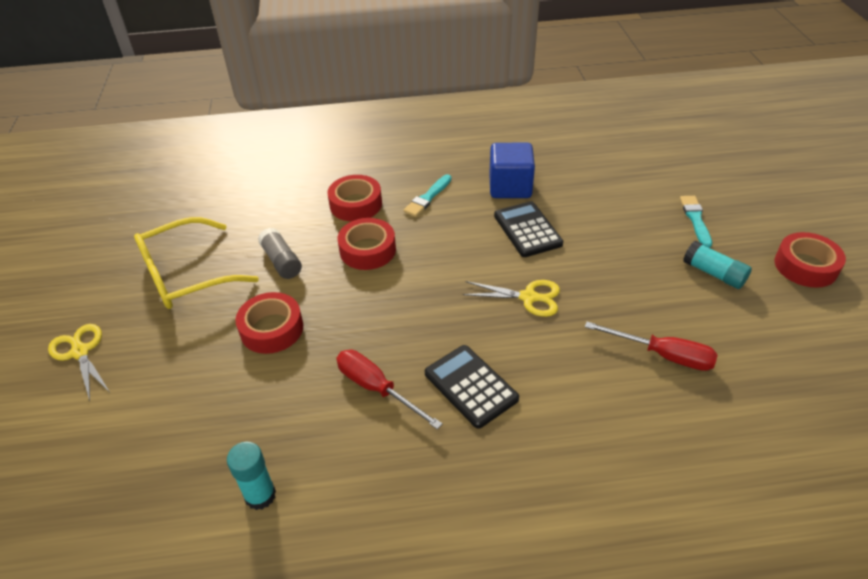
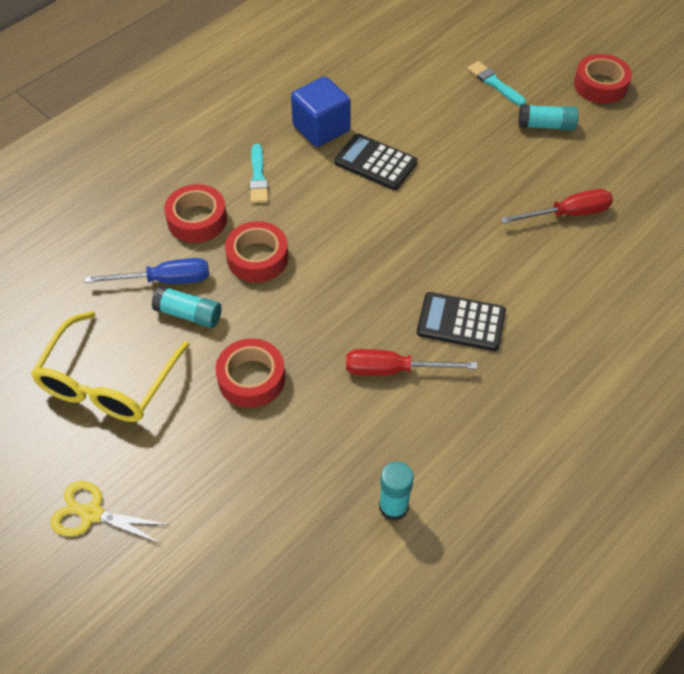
camera: 40 degrees left, 10 degrees up
grey glue stick [258,228,302,279] -> turquoise glue stick [151,285,222,328]
yellow scissors [463,280,560,317] -> none
none -> blue screwdriver [85,258,209,284]

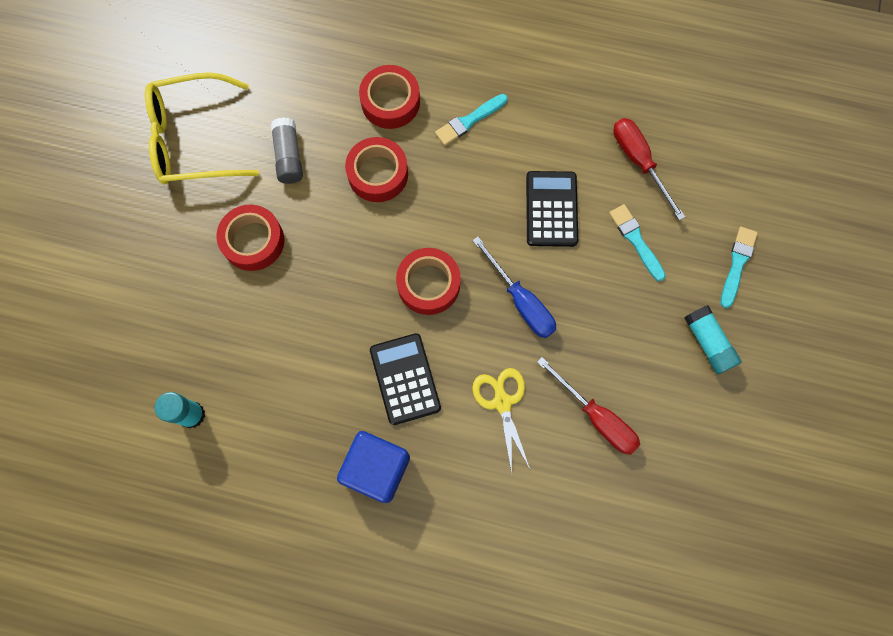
camera: 60 degrees right, 20 degrees up
yellow scissors [50,481,170,544] -> yellow scissors moved to [472,368,530,473]
blue screwdriver [85,258,209,284] -> blue screwdriver moved to [472,237,556,338]
turquoise glue stick [151,285,222,328] -> grey glue stick [270,117,303,184]
blue cube [291,77,351,147] -> blue cube moved to [337,431,410,503]
red screwdriver [346,349,477,376] -> red screwdriver moved to [613,118,685,220]
red tape [574,54,632,104] -> red tape moved to [396,248,461,315]
none -> turquoise brush [609,204,666,281]

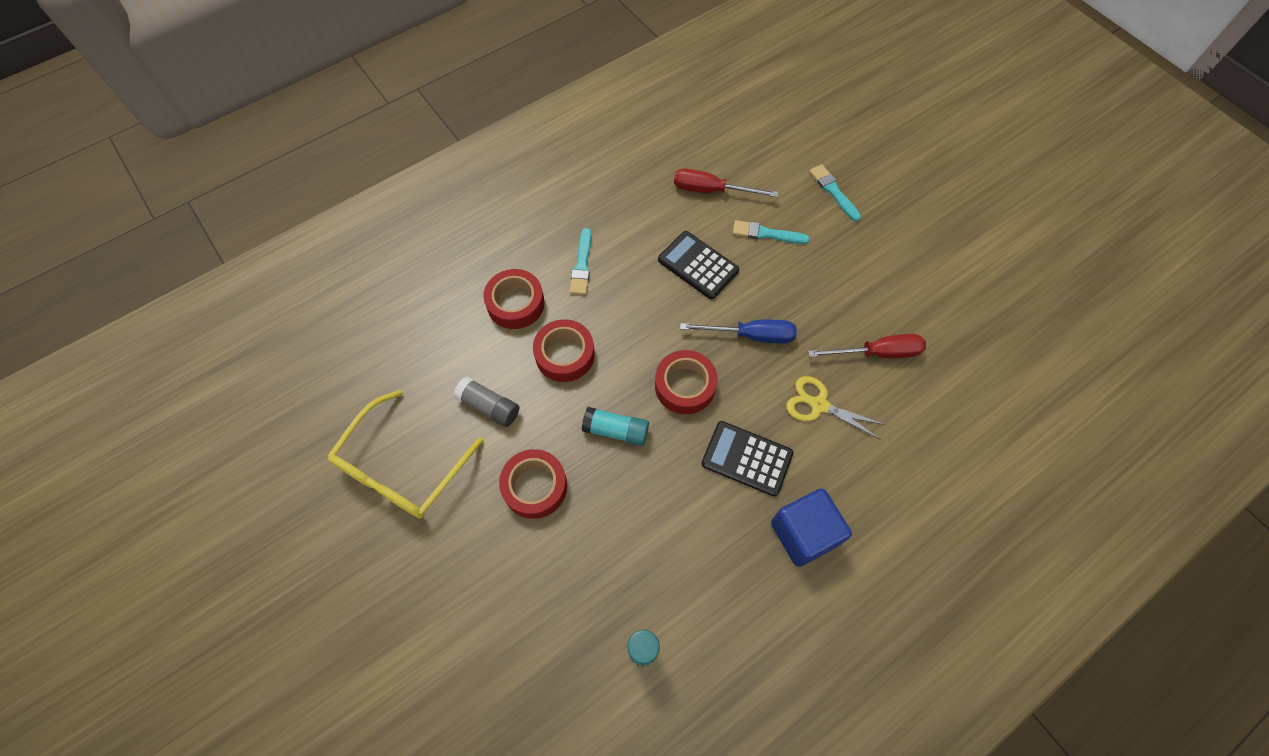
camera: 50 degrees left, 10 degrees down
turquoise glue stick [684,305,742,374] -> turquoise glue stick moved to [582,407,649,446]

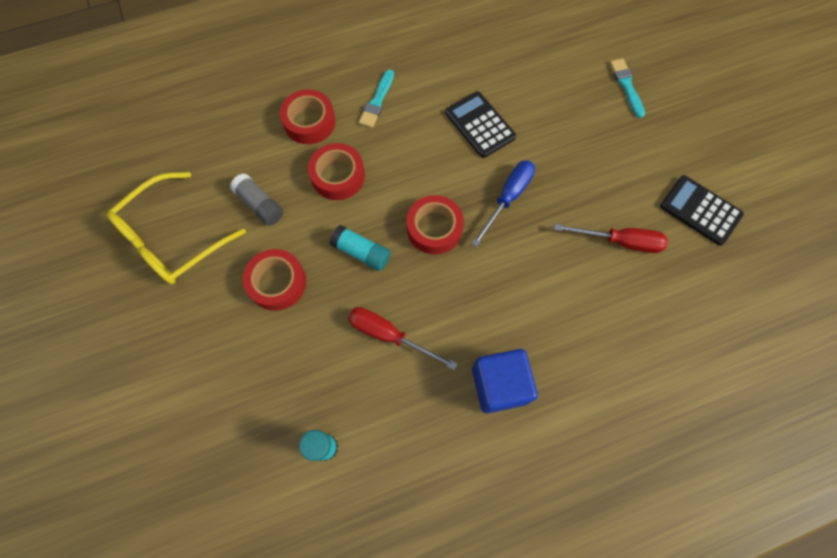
camera: 15 degrees right, 5 degrees up
red screwdriver [674,168,778,197] -> red screwdriver moved to [348,307,457,370]
blue screwdriver [680,319,797,343] -> blue screwdriver turned 75 degrees counterclockwise [472,160,535,247]
black calculator [701,421,794,496] -> black calculator moved to [660,175,744,246]
turquoise brush [733,220,810,244] -> none
yellow scissors [786,376,886,440] -> none

